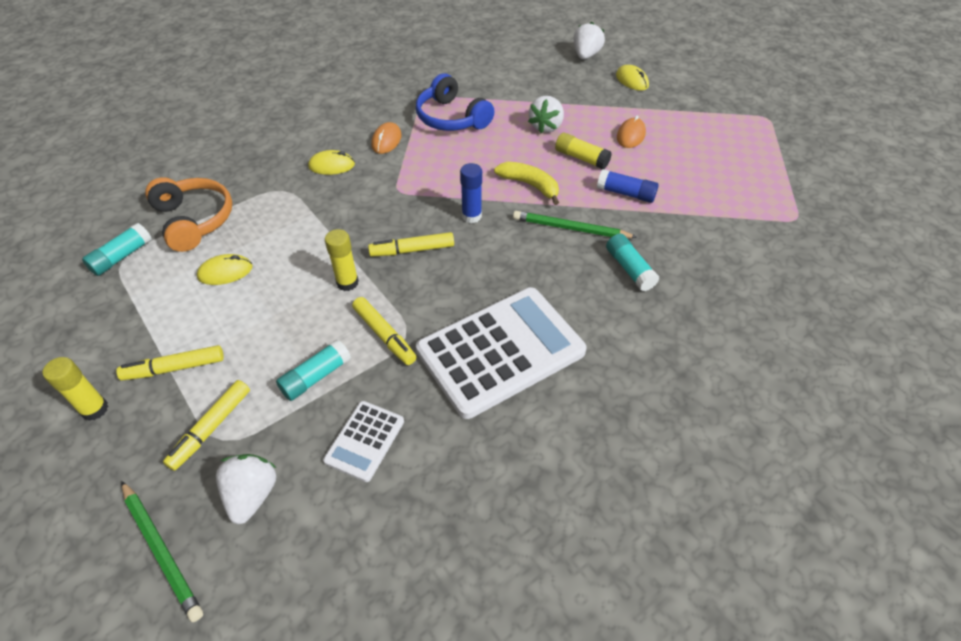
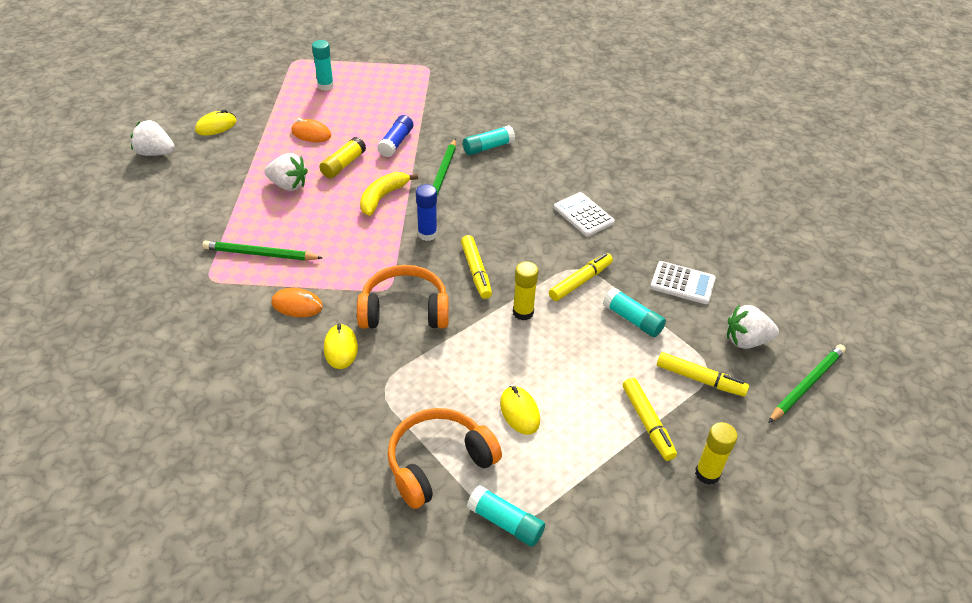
camera: 95 degrees left, 5 degrees down
blue headphones [416,74,495,131] -> green pencil [202,241,322,261]
white calculator [416,287,587,419] -> white calculator [554,192,615,236], size x0.47
none -> turquoise glue stick [312,40,334,91]
none -> orange headphones [357,265,449,329]

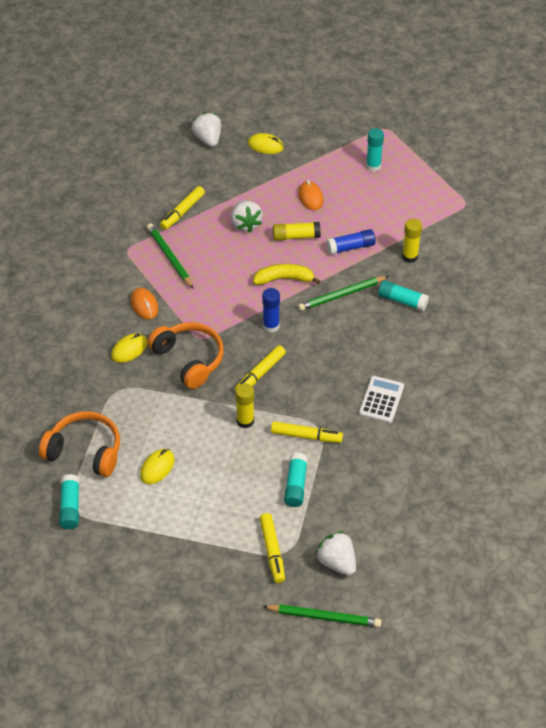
camera: 55 degrees right, 5 degrees up
yellow marker [623,378,677,461] -> yellow marker moved to [160,186,205,230]
white calculator [650,261,716,304] -> none
yellow glue stick [695,422,738,485] -> yellow glue stick moved to [402,219,422,263]

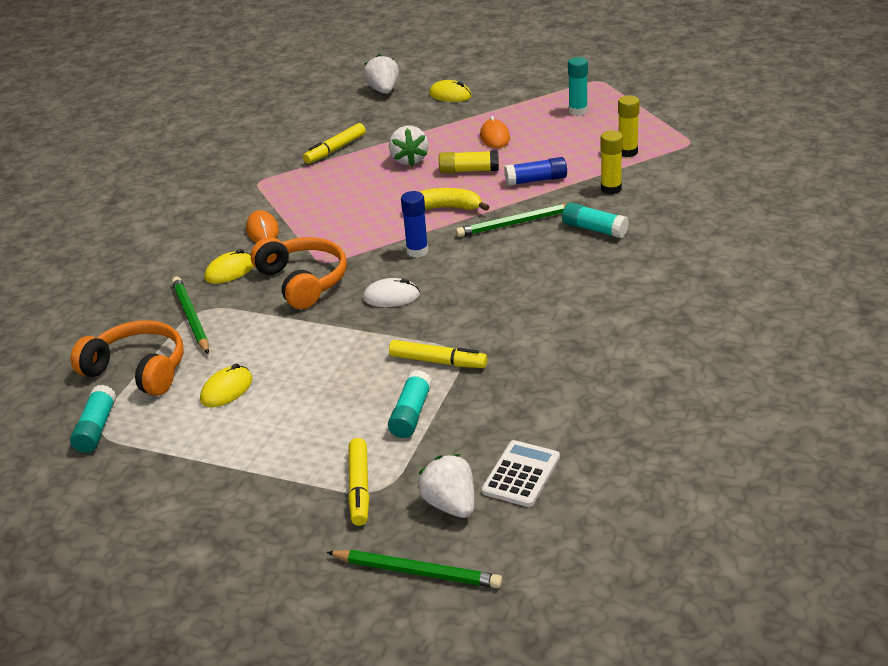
camera: 10 degrees right, 15 degrees down
green pencil [147,223,193,288] -> green pencil moved to [172,277,209,354]
yellow marker [235,345,286,390] -> white mouse [363,278,420,307]
yellow glue stick [235,383,254,429] -> yellow glue stick moved to [618,95,640,157]
white calculator [359,376,404,423] -> white calculator moved to [482,440,560,507]

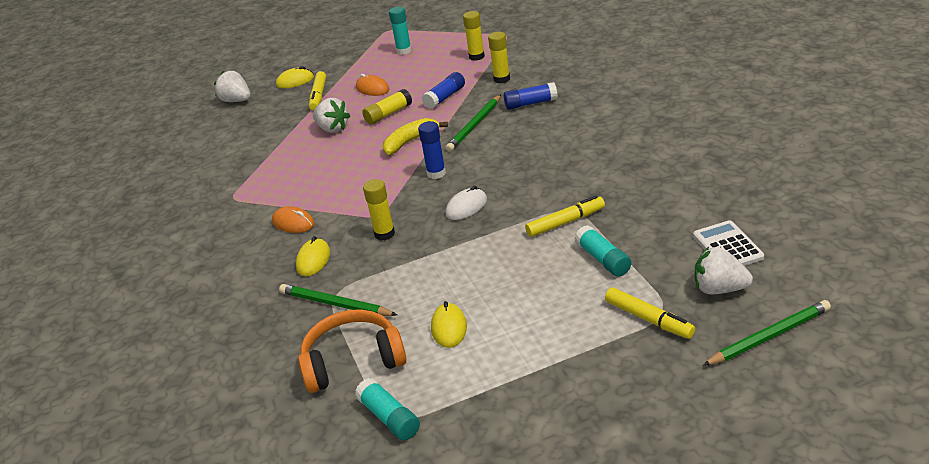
camera: 40 degrees left, 0 degrees up
orange headphones [251,237,347,309] -> yellow glue stick [363,179,395,241]
yellow marker [303,123,366,164] -> yellow marker moved to [309,71,326,111]
turquoise glue stick [562,202,629,238] -> blue glue stick [504,82,558,110]

